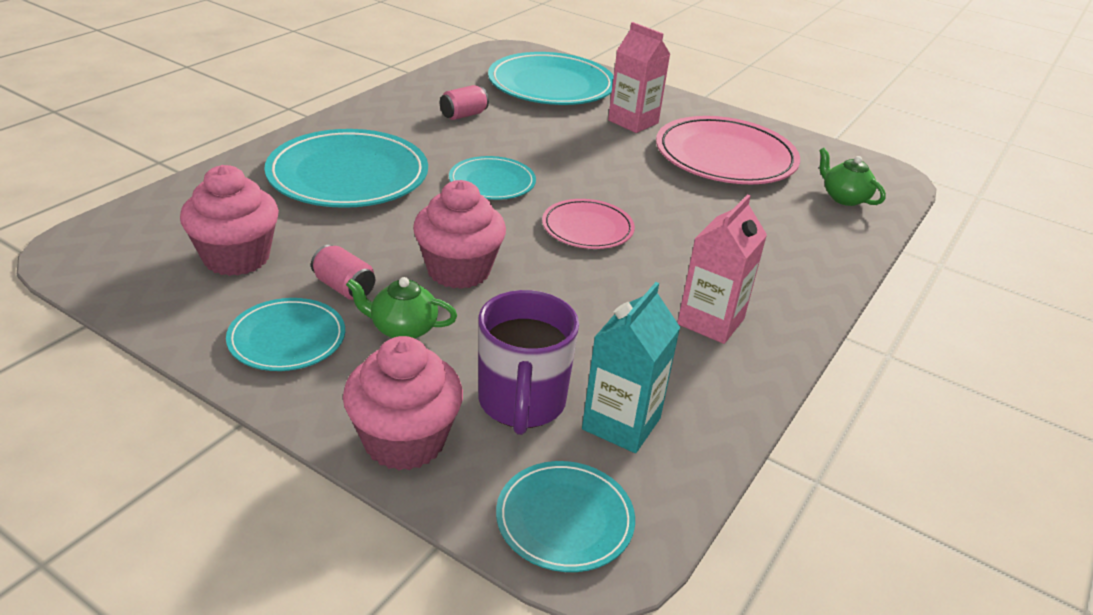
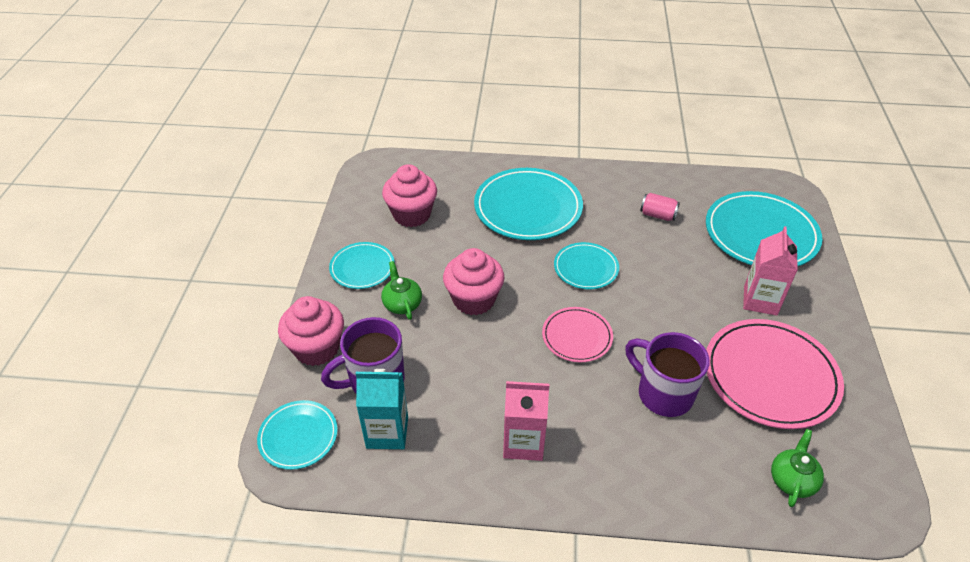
camera: 65 degrees right, 10 degrees up
pink can [311,245,375,300] -> none
none -> purple mug [625,332,710,417]

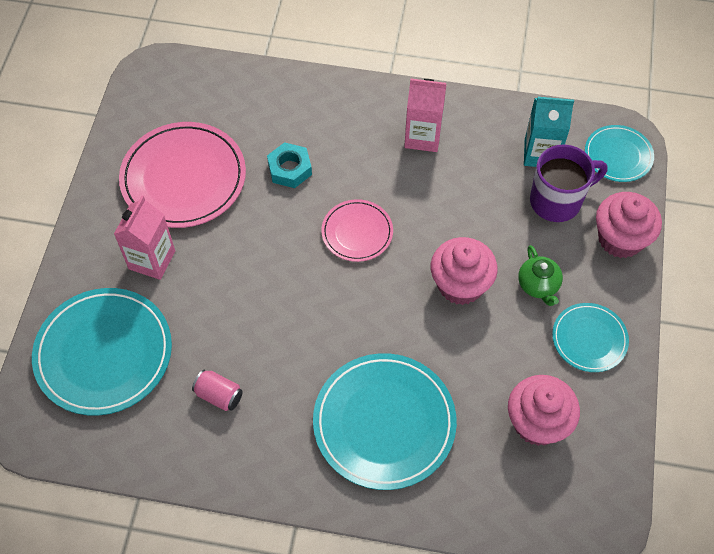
camera: 175 degrees left, 15 degrees up
turquoise plate [554,242,619,289] -> none
purple mug [625,332,710,417] -> turquoise nut [267,142,312,188]
green teapot [771,429,824,507] -> none

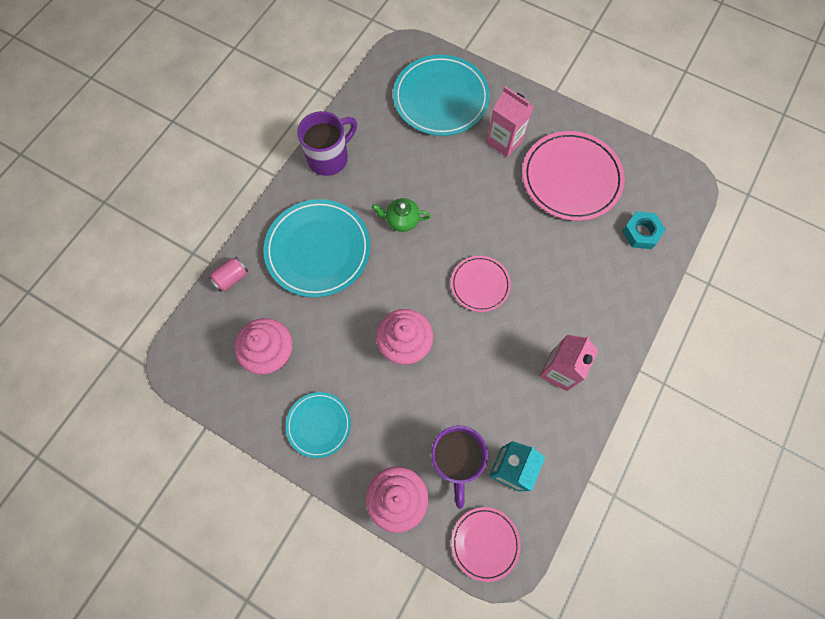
camera: 110 degrees right, 10 degrees up
pink can [192,370,243,411] -> pink can moved to [209,257,248,292]
turquoise nut [267,142,312,188] -> turquoise nut moved to [622,211,666,249]
green teapot [518,245,563,306] -> green teapot moved to [372,198,431,232]
turquoise plate [585,125,654,182] -> pink plate [451,507,521,582]
none -> purple mug [297,111,357,176]

